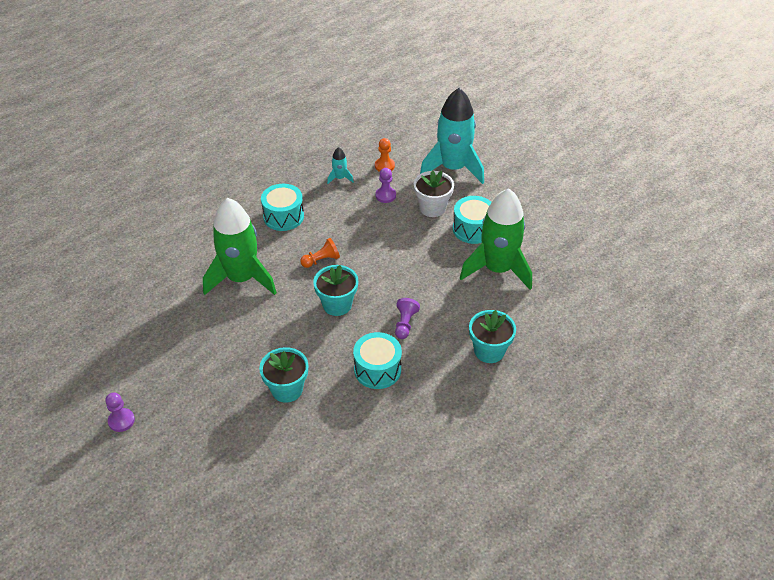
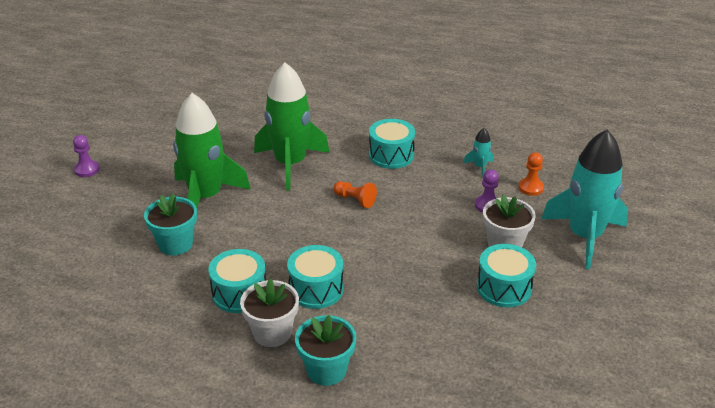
camera: 60 degrees right, 10 degrees down
turquoise flower pot [313,265,358,316] -> none
purple pawn [395,298,420,339] -> turquoise drum [287,245,344,309]
green rocket [460,188,532,290] -> green rocket moved to [173,93,251,208]
none -> white flower pot [240,279,299,347]

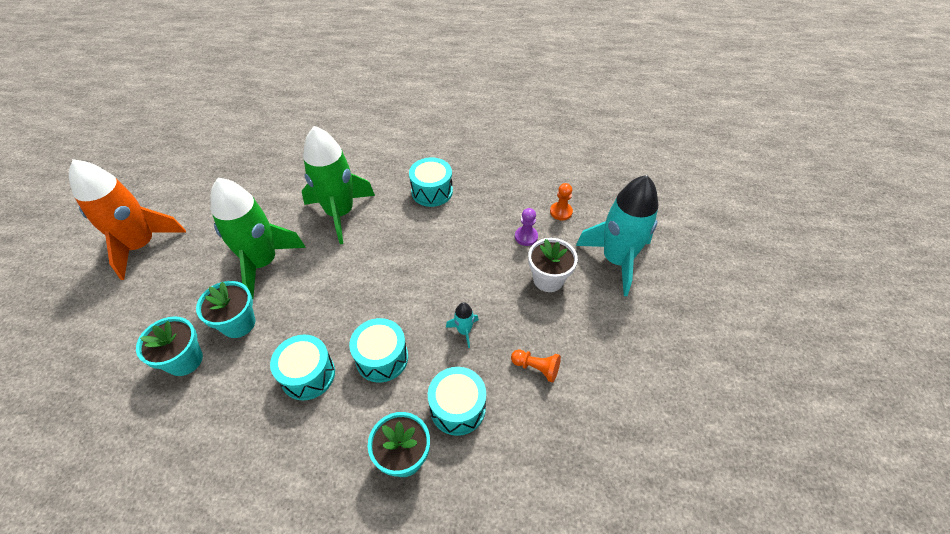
camera: 10 degrees left, 15 degrees up
purple pawn [73,135,99,177] -> orange rocket [69,159,186,280]
white flower pot [240,279,299,347] -> none
orange pawn [333,181,377,208] -> orange pawn moved to [511,350,561,383]
turquoise rocket [463,128,494,177] -> turquoise rocket moved to [446,302,479,348]
turquoise drum [477,244,536,307] -> turquoise drum moved to [428,367,486,436]
none -> turquoise flower pot [136,316,203,376]

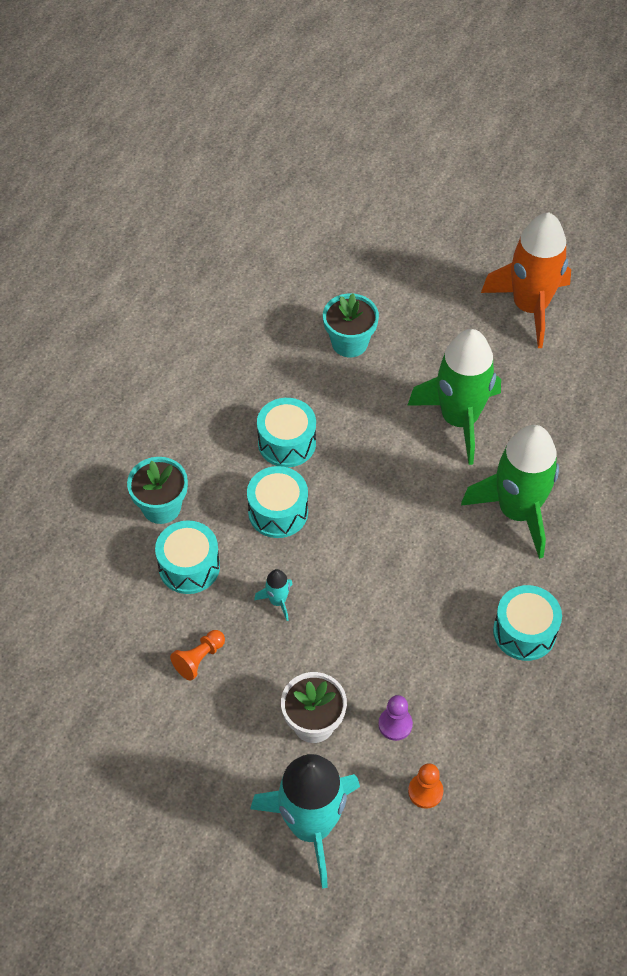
camera: 110 degrees right, 5 degrees up
turquoise flower pot [196,281,255,338] -> none

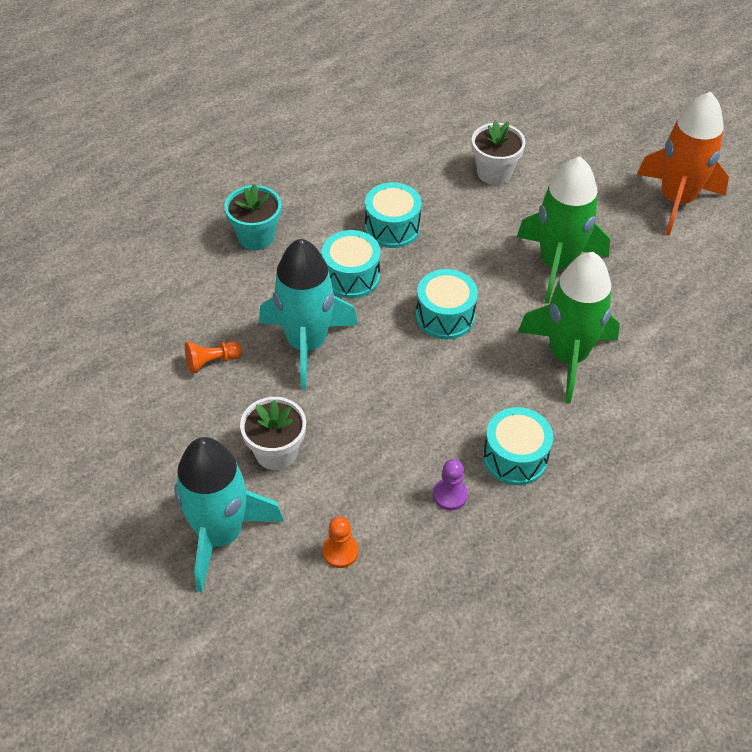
camera: 25 degrees right, 5 degrees down
turquoise drum [155,520,220,594] -> turquoise drum moved to [416,269,478,339]
turquoise rocket [254,569,293,621] -> turquoise rocket [259,239,358,390], size x2.46
turquoise flower pot [323,293,379,357] -> white flower pot [472,120,526,185]
purple pawn [378,695,413,741] -> purple pawn moved to [433,459,468,510]

